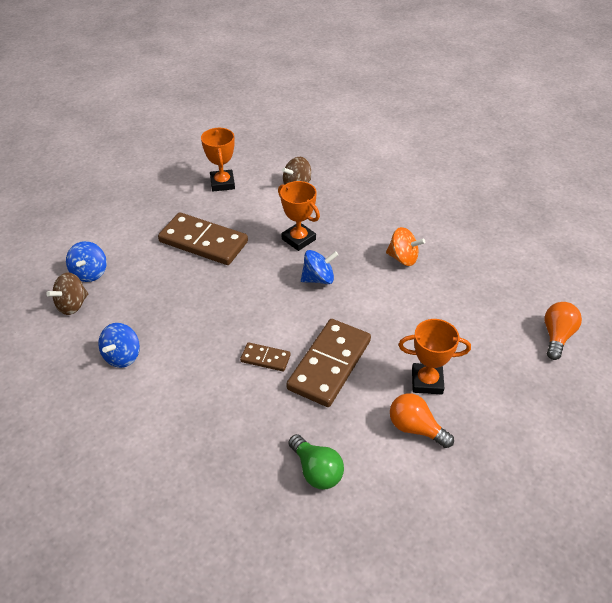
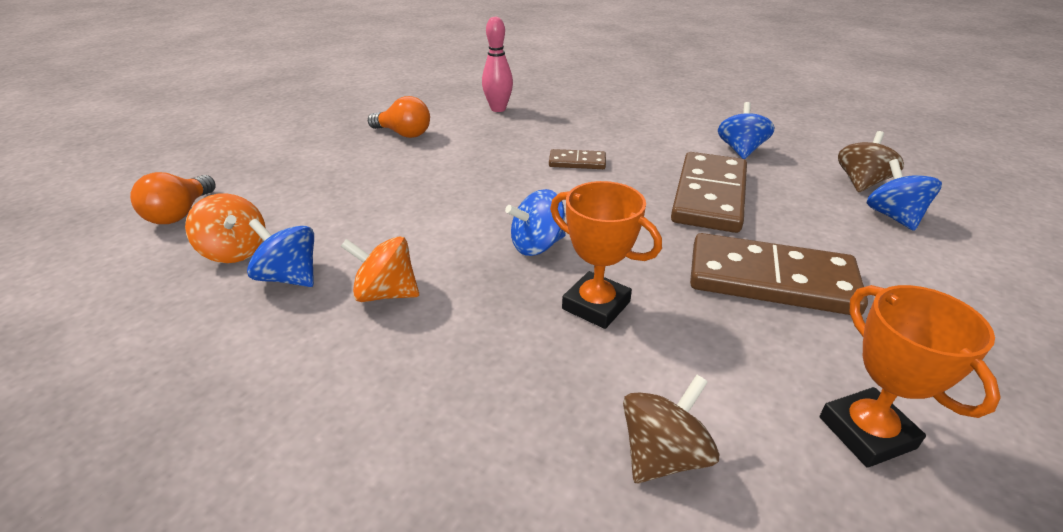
camera: 170 degrees right, 10 degrees down
brown domino [286,319,371,407] -> brown domino moved to [671,152,747,233]
green light bulb [288,434,344,489] -> pink bowling pin [482,16,513,112]
orange trophy [398,319,471,394] -> none
none -> orange spinning top [185,193,265,263]
none -> blue spinning top [247,219,314,287]

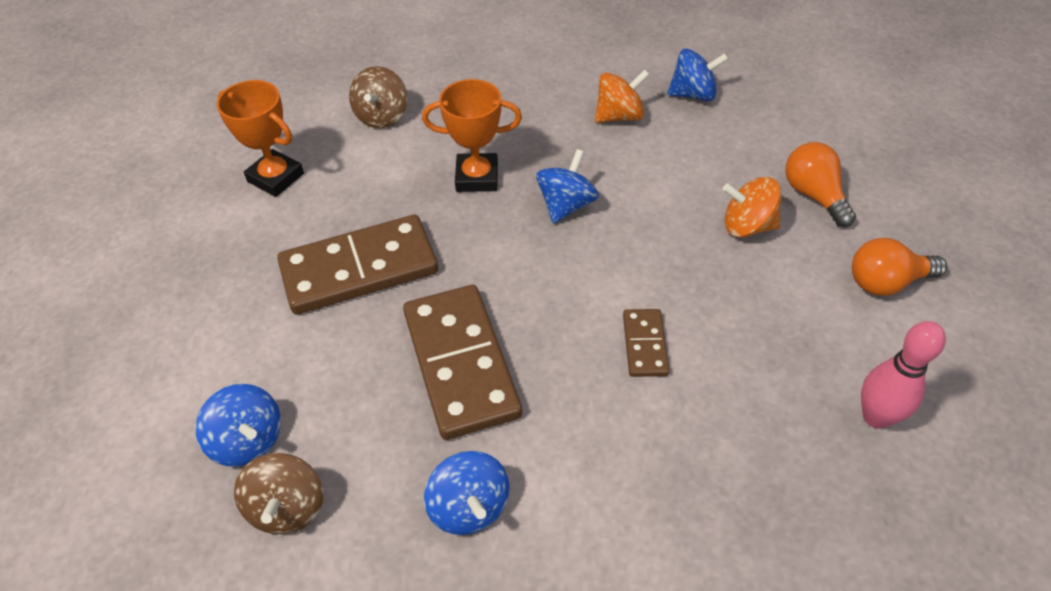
camera: 145 degrees right, 15 degrees up
orange light bulb [130,172,216,224] -> orange light bulb moved to [785,142,856,227]
orange spinning top [185,193,265,263] -> orange spinning top moved to [723,177,781,237]
brown domino [549,149,606,169] -> brown domino turned 60 degrees counterclockwise [623,309,669,377]

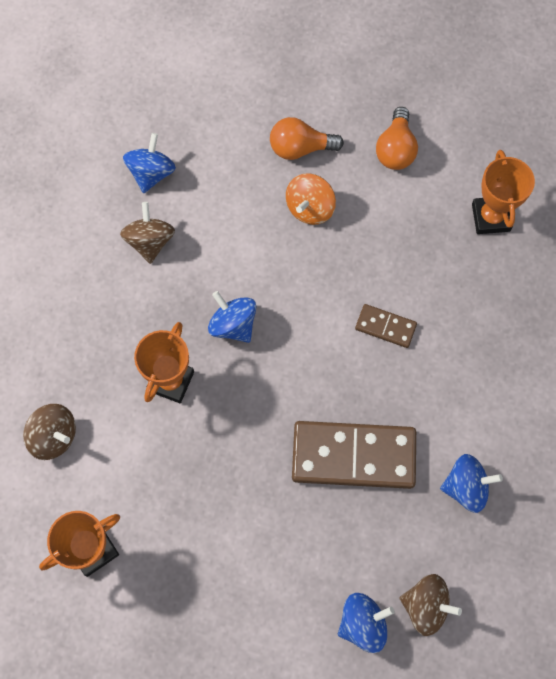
camera: 70 degrees left, 20 degrees up
brown domino [277,215,438,315] -> none
orange spinning top [595,70,649,123] -> brown spinning top [120,202,175,264]
pink bowling pin [861,321,946,429] -> orange trophy [472,150,535,234]

